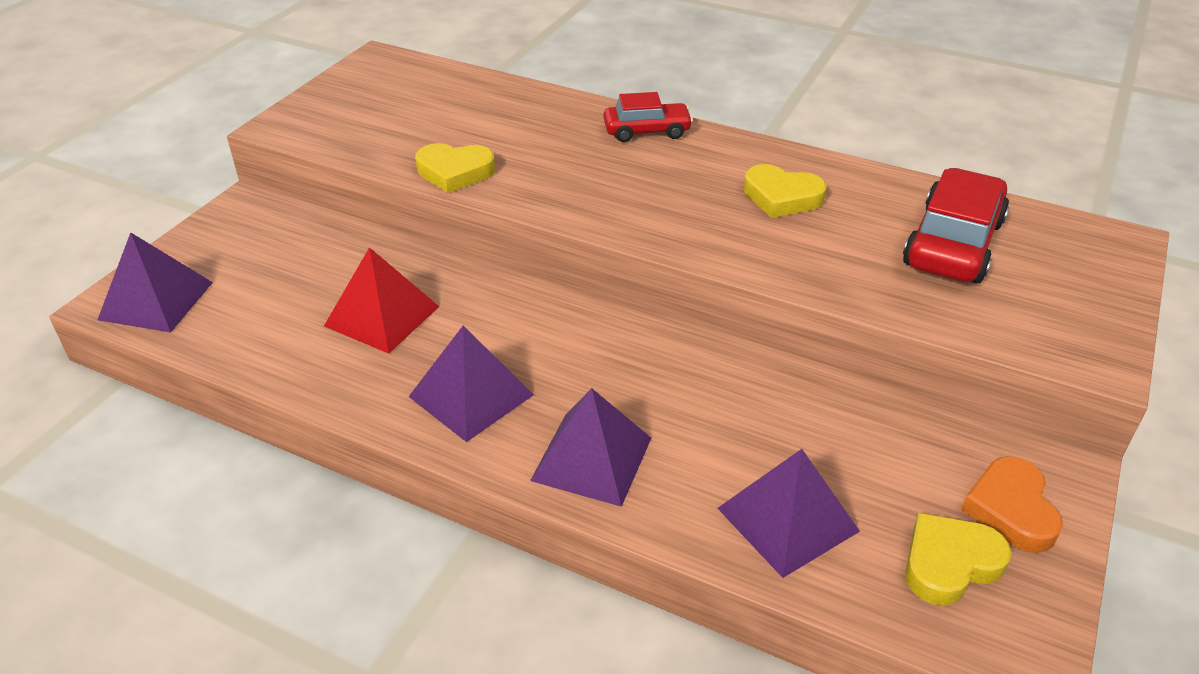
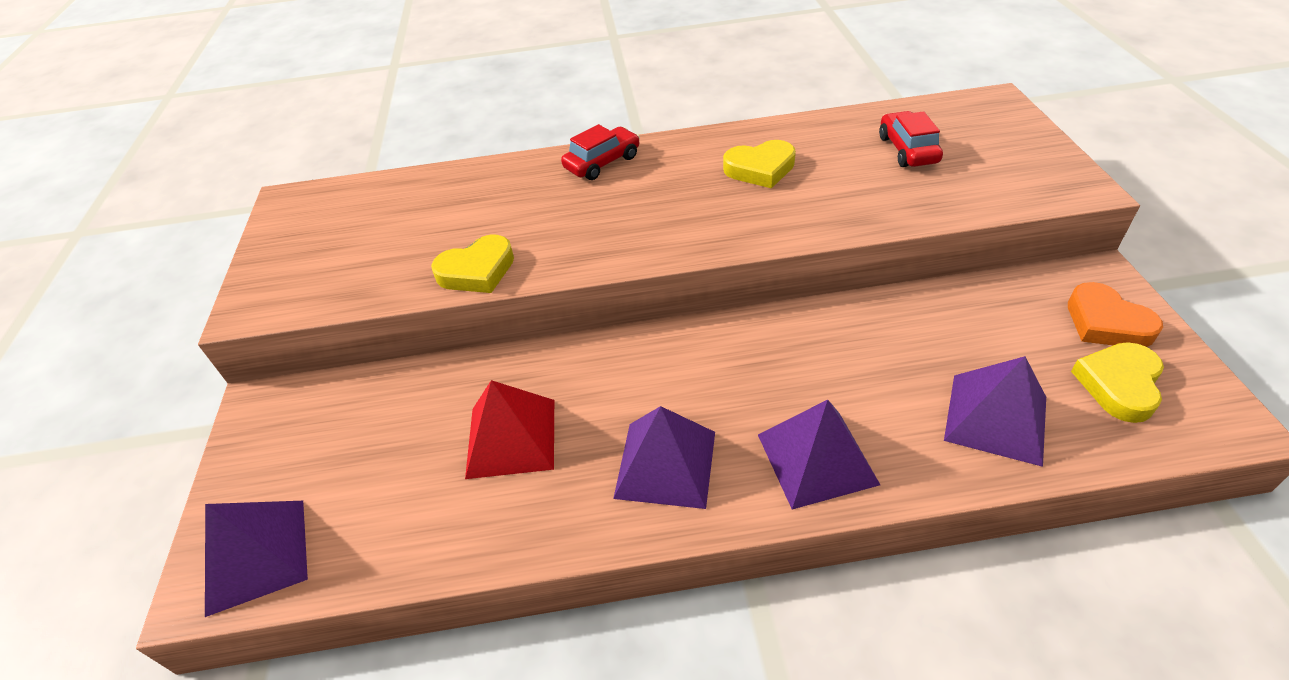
camera: 30 degrees left, 5 degrees up
red car [903,168,1009,283] -> red car [879,111,943,167], size x0.61

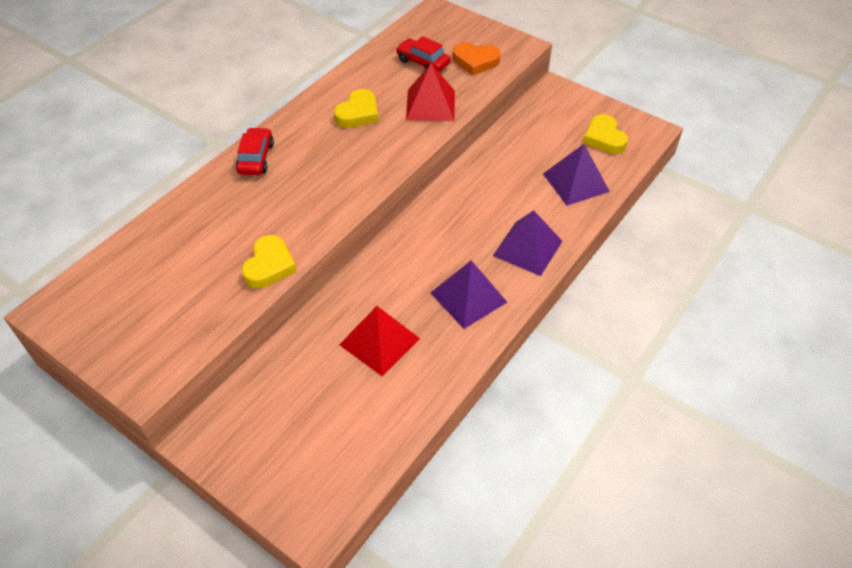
camera: 50 degrees left, 5 degrees up
purple pyramid [205,501,308,617] -> none
orange heart [1068,282,1163,347] -> orange heart moved to [453,42,501,75]
none -> red pyramid [406,64,455,121]

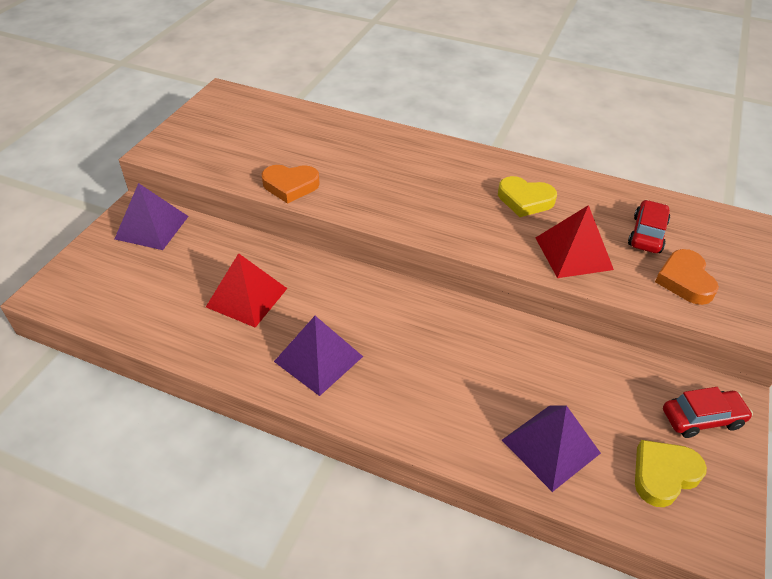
camera: 75 degrees right, 5 degrees down
red car [236,127,274,175] -> red car moved to [663,387,753,438]
yellow heart [242,235,297,288] -> orange heart [262,165,320,204]
purple pyramid [493,210,562,276] -> purple pyramid moved to [115,183,189,250]

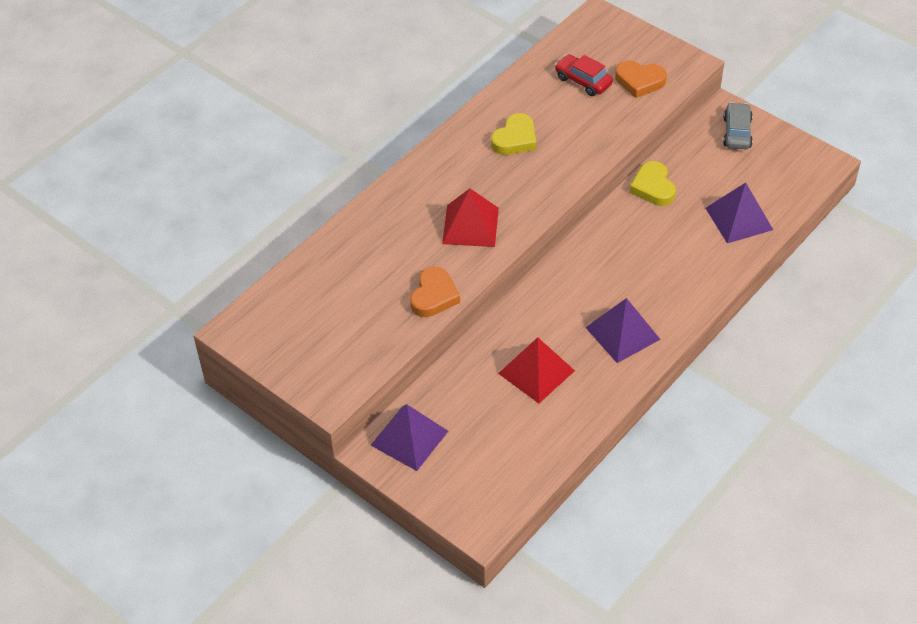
camera: 70 degrees left, 5 degrees up
red pyramid [536,205,614,278] -> red pyramid moved to [442,189,499,247]
yellow heart [635,440,707,507] -> yellow heart moved to [629,161,676,206]
red car [663,387,753,438] -> grey car [723,102,753,149]

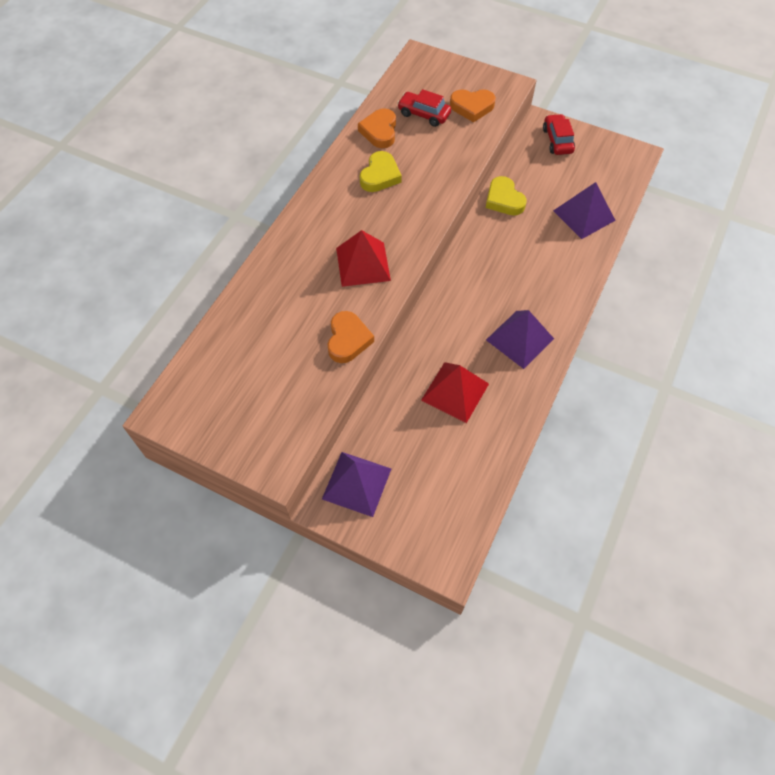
camera: 15 degrees left, 10 degrees up
grey car [723,102,753,149] -> red car [543,114,575,155]
none -> orange heart [358,108,396,148]

